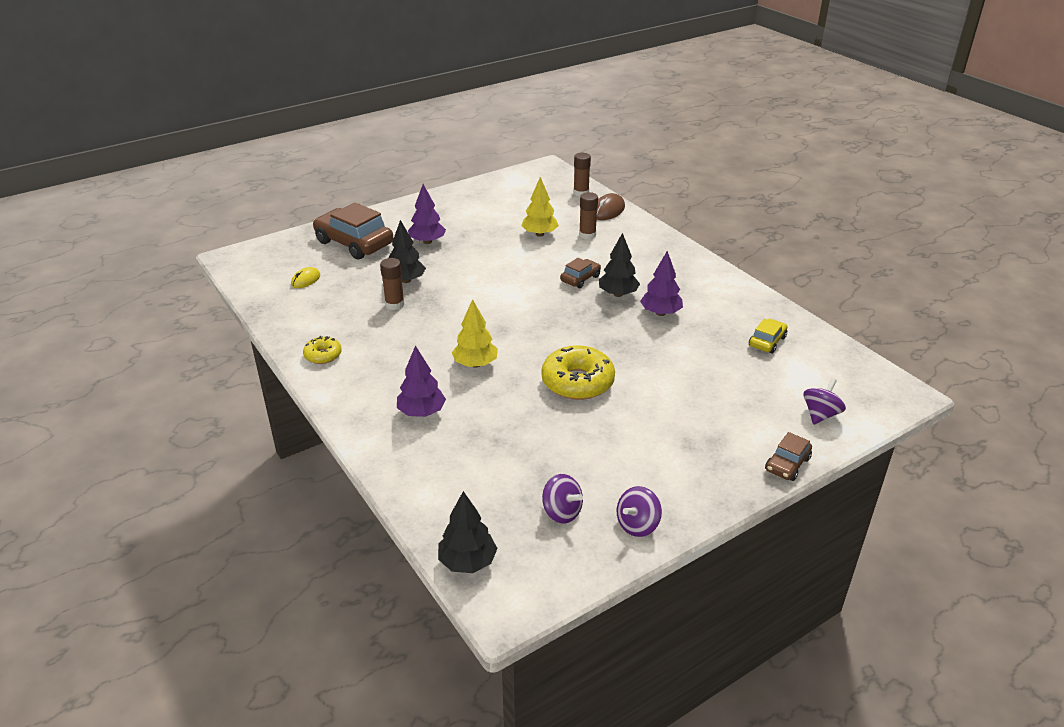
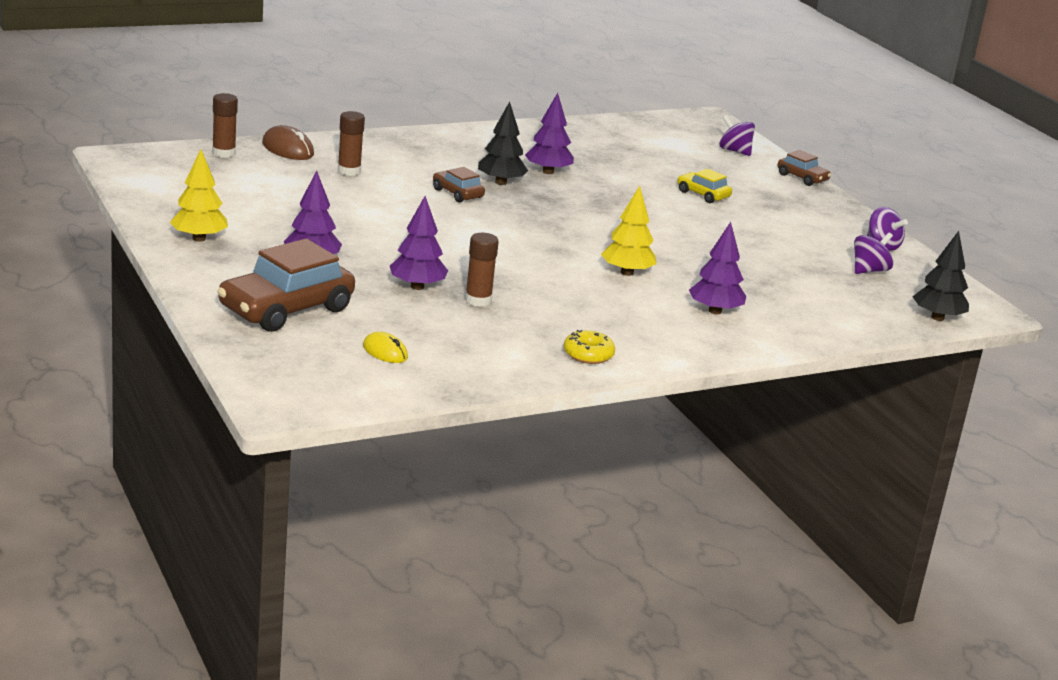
camera: 85 degrees left, 10 degrees down
black tree [388,220,426,283] -> purple tree [390,196,448,290]
yellow tree [521,177,559,237] -> yellow tree moved to [170,149,228,242]
yellow donut [541,345,615,400] -> none
yellow car [749,319,787,353] -> yellow car moved to [677,169,732,203]

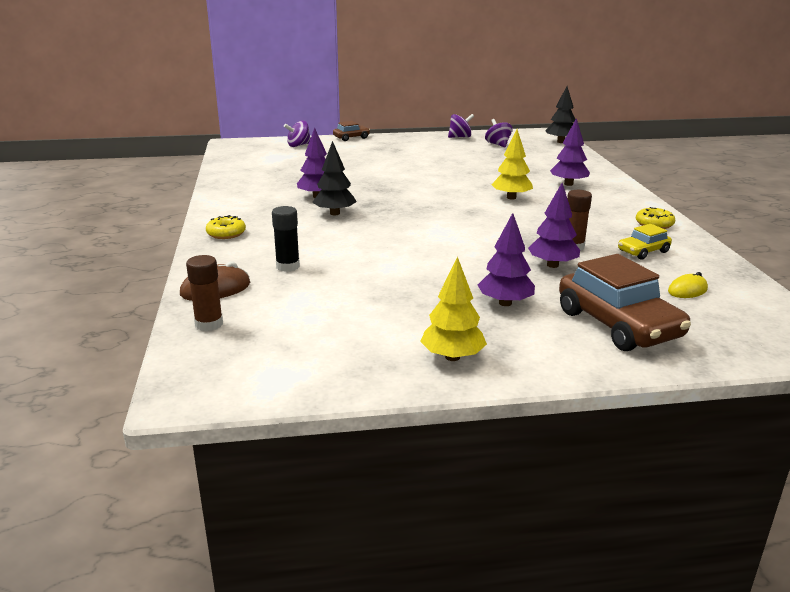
camera: 70 degrees left, 0 degrees up
brown glue stick [338,111,365,176] -> black glue stick [272,206,300,272]
brown car [433,167,485,203] -> none
yellow car [677,169,732,203] -> yellow car moved to [618,224,672,259]
none -> yellow donut [206,215,246,239]

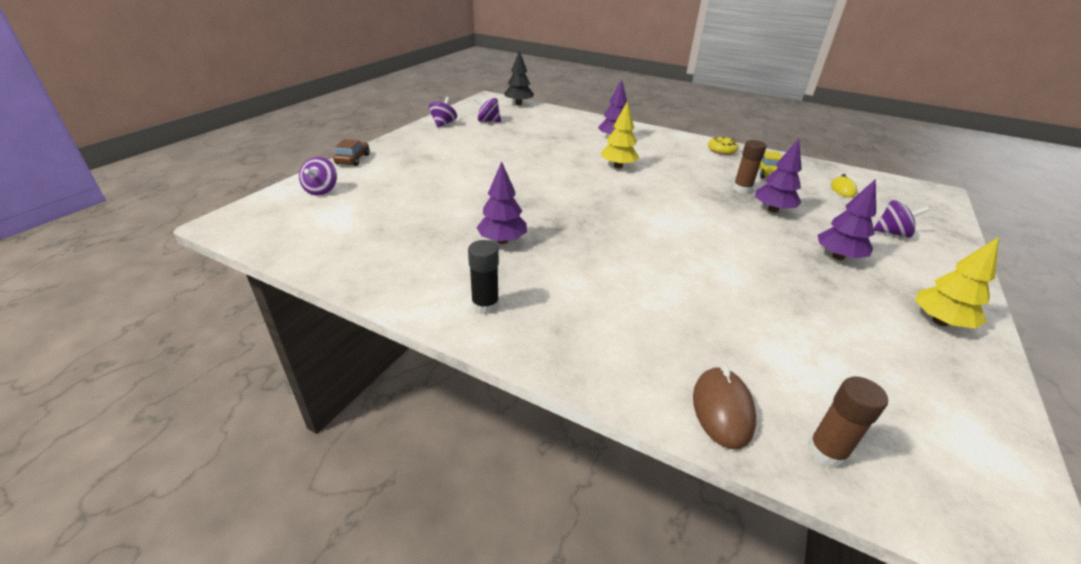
camera: 55 degrees left, 10 degrees up
yellow donut [206,215,246,239] -> none
black glue stick [272,206,300,272] -> black glue stick moved to [468,240,499,315]
black tree [312,141,357,215] -> none
brown car [559,254,691,351] -> purple spinning top [874,200,929,238]

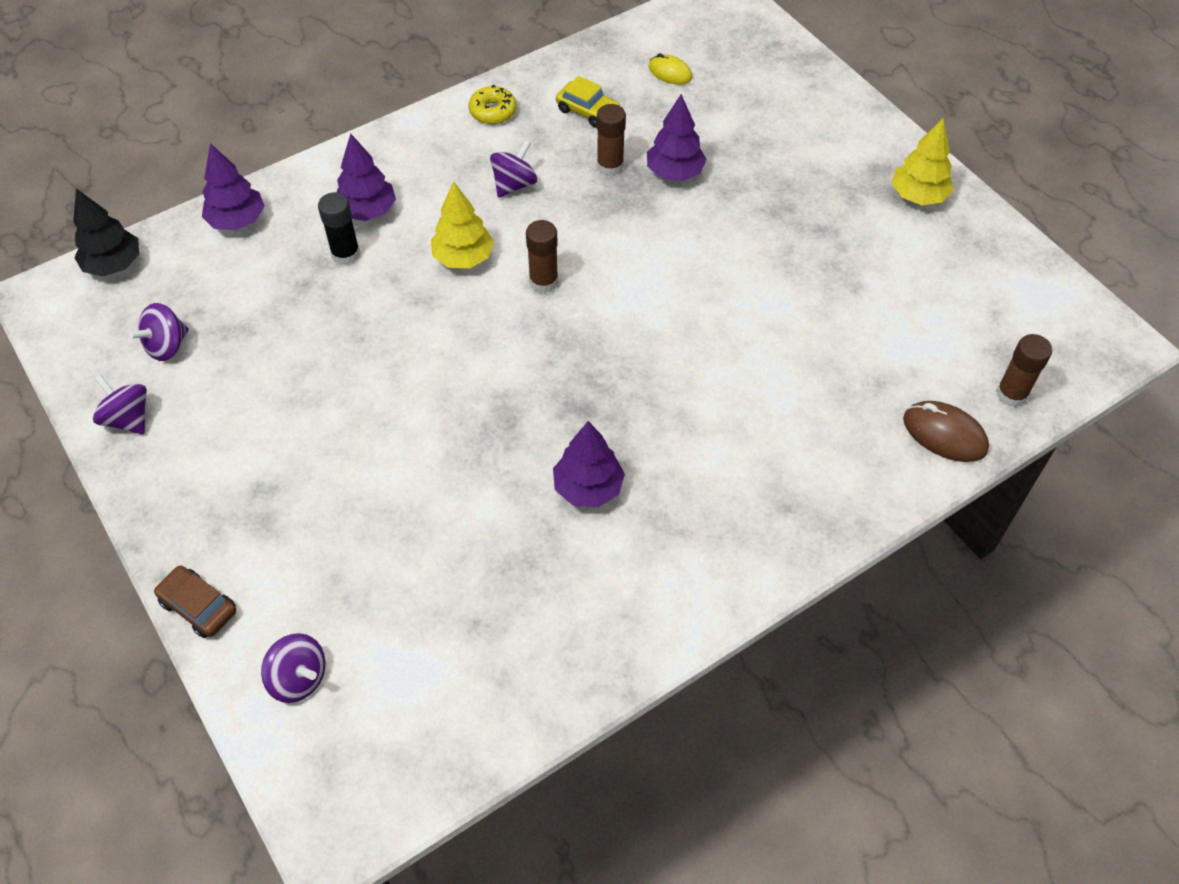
camera: 60 degrees left, 20 degrees up
black glue stick [468,240,499,315] -> black glue stick moved to [318,192,360,265]
purple tree [817,179,876,260] -> purple tree moved to [202,143,265,231]
purple spinning top [874,200,929,238] -> purple spinning top moved to [490,140,537,198]
none -> brown glue stick [526,220,558,293]

